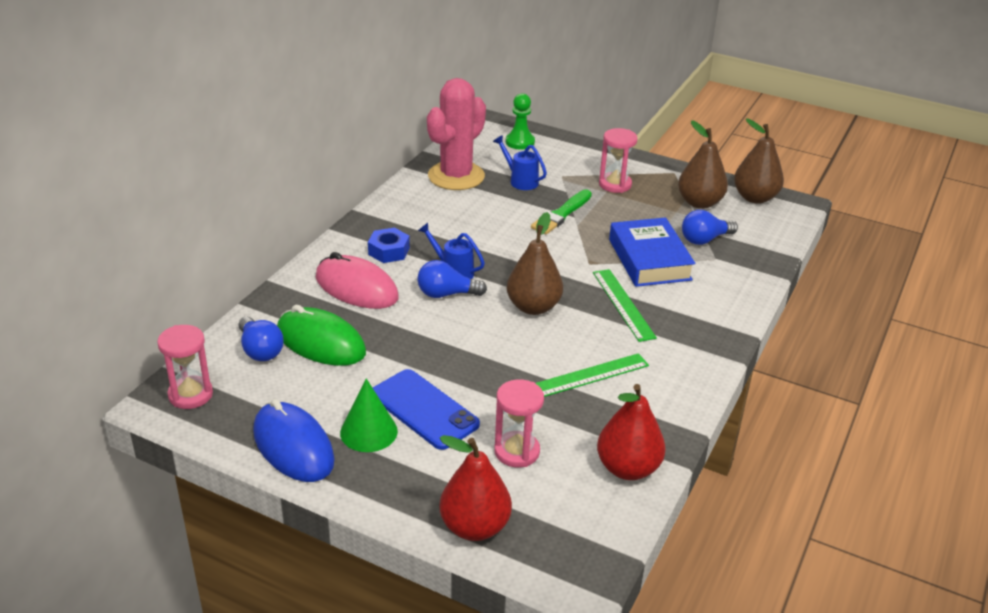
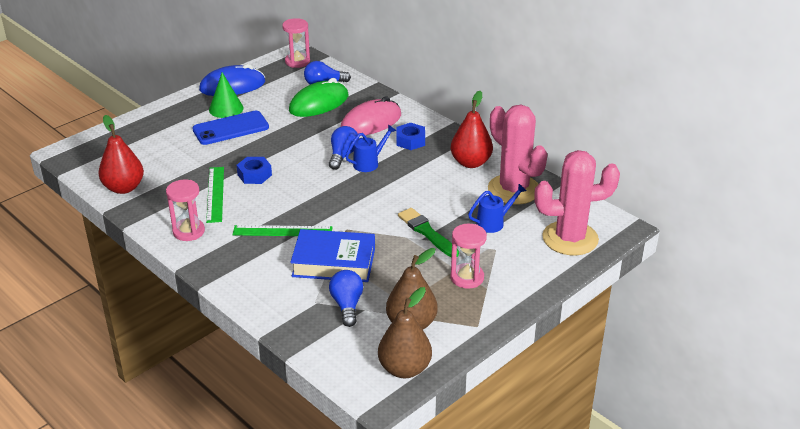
camera: 110 degrees right, 0 degrees up
red pear [439,435,512,541] -> red pear moved to [451,91,493,168]
pink hourglass [494,379,544,467] -> pink hourglass moved to [166,180,205,241]
green pawn [506,93,535,150] -> pink cactus [534,150,620,255]
brown pear [507,212,563,315] -> none
none -> blue nut [237,157,272,184]

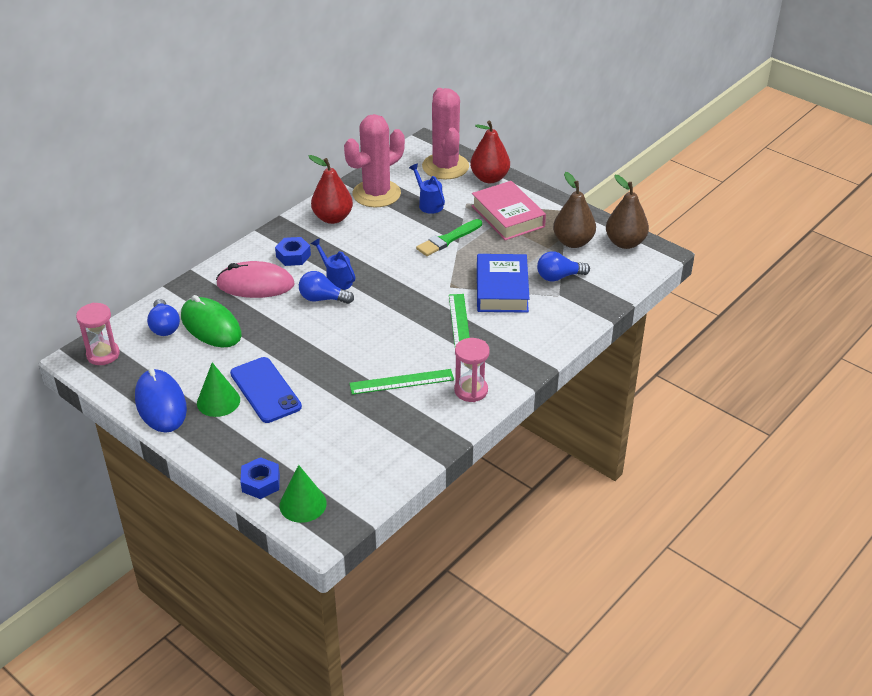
camera: 95 degrees left, 5 degrees up
red pear [98,115,144,194] -> red pear moved to [470,120,510,183]
blue nut [237,157,272,184] -> blue nut moved to [240,457,280,499]
pink mouse [341,96,401,135] -> pink mouse turned 45 degrees counterclockwise [216,261,295,298]
pink hourglass [451,224,487,289] -> pink book [472,181,546,240]
none -> green cone [279,465,327,523]

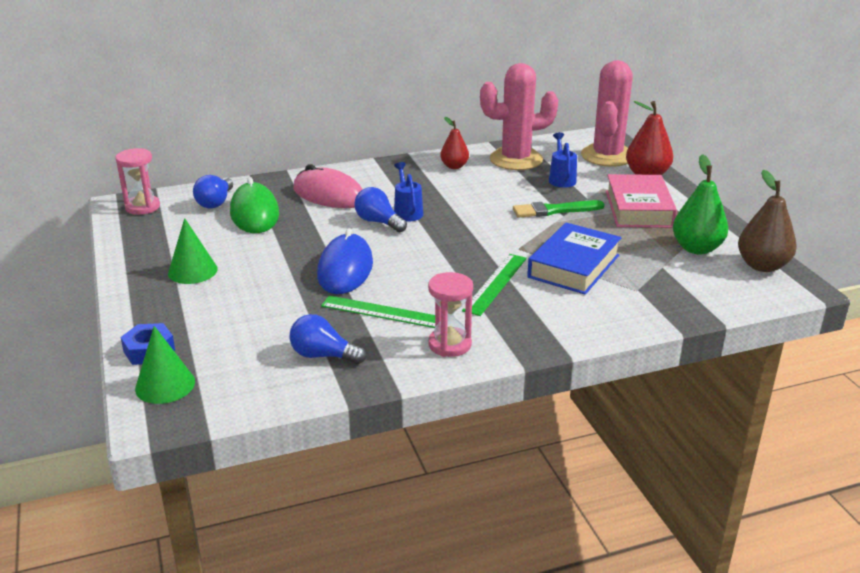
camera: 30 degrees right, 10 degrees down
blue mouse [135,368,187,433] -> blue mouse moved to [317,228,373,294]
blue phone [230,357,302,423] -> none
blue nut [275,237,311,266] -> none
red pear [309,155,353,224] -> red pear [440,117,469,169], size x0.64
blue light bulb [537,251,590,282] -> blue light bulb moved to [289,314,366,364]
brown pear [553,172,596,248] -> green pear [673,154,728,255]

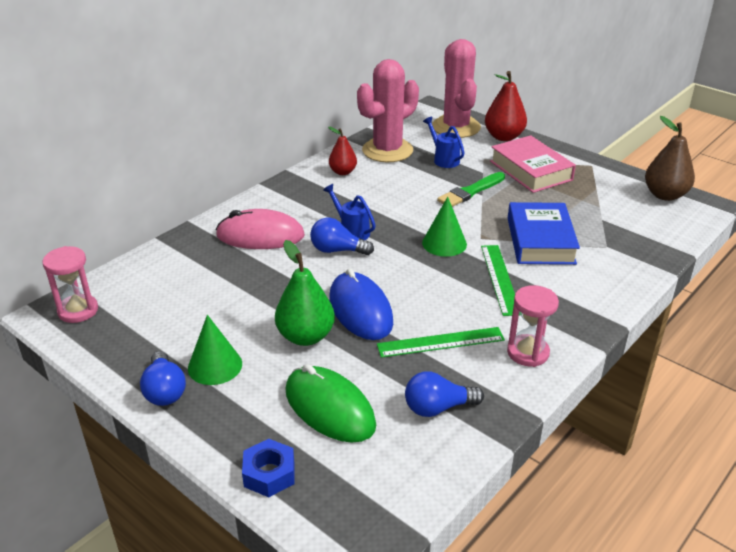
camera: 30 degrees left, 5 degrees up
green cone [135,326,195,404] -> green cone moved to [422,197,467,257]
blue light bulb [193,175,233,209] -> blue light bulb moved to [140,351,186,406]
green mouse [230,177,279,233] -> green mouse moved to [285,364,376,443]
green pear [673,154,728,255] -> green pear moved to [275,240,335,346]

